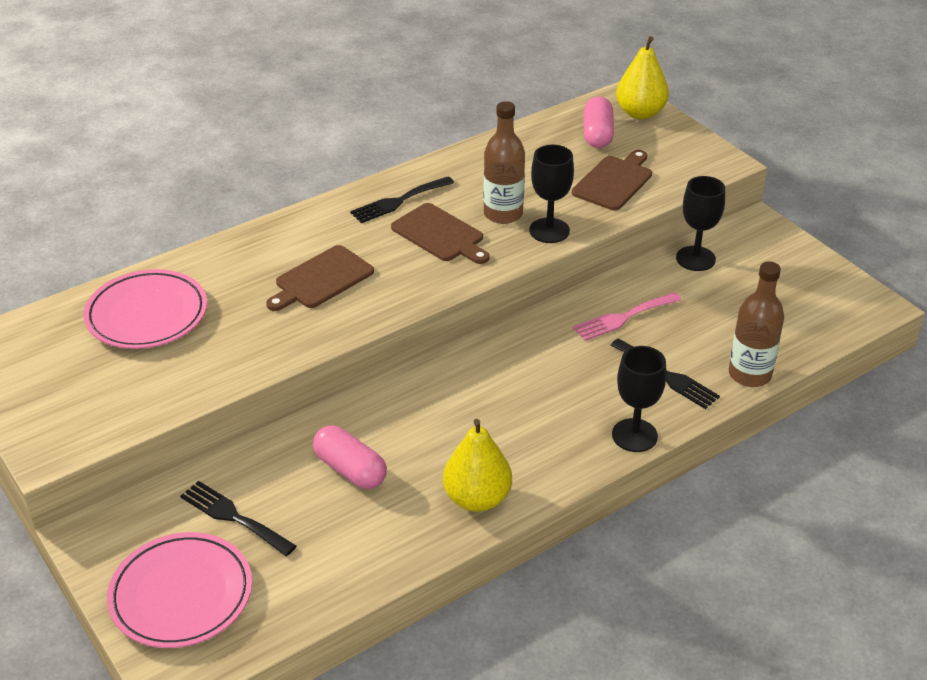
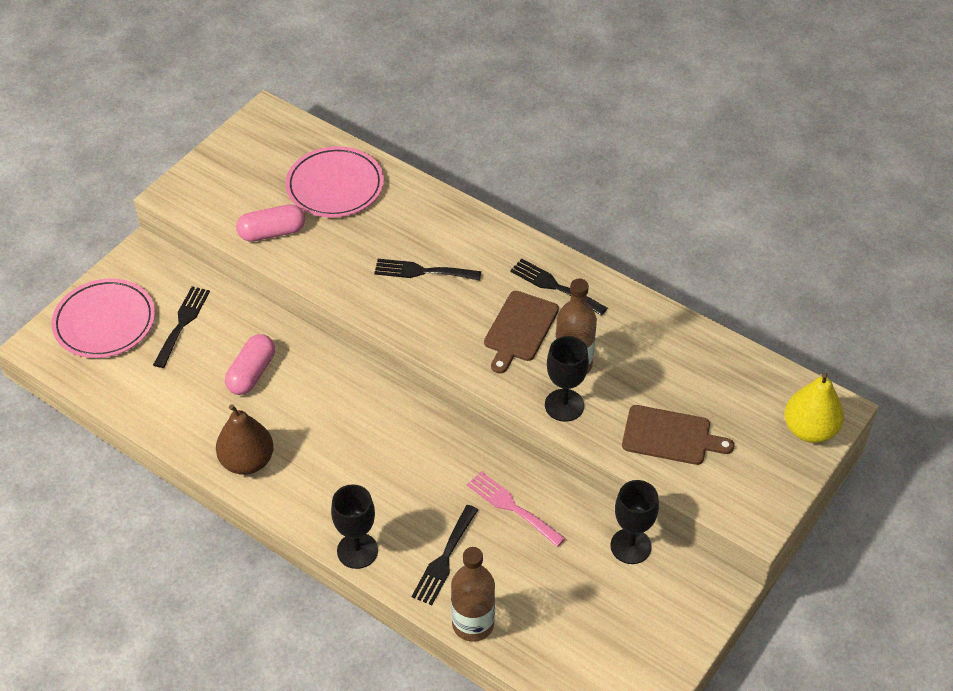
camera: 70 degrees right, 10 degrees up
brown cutting board [266,245,374,311] -> black fork [374,259,481,281]
yellow pear [443,419,512,512] -> brown pear [216,404,274,475]
pink capsule [584,96,614,148] -> pink capsule moved to [236,204,305,242]

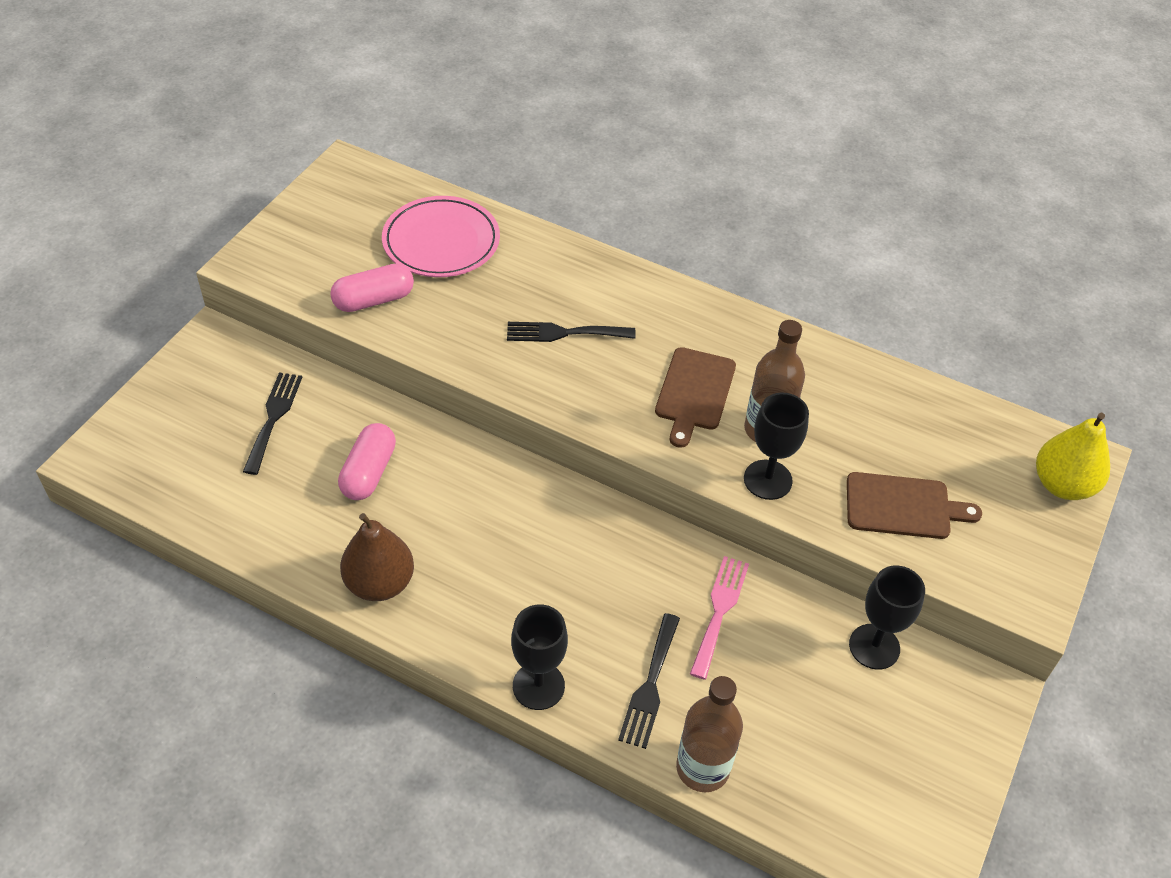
camera: 10 degrees left, 0 degrees up
pink plate [52,279,155,358] -> none
pink fork [467,471,566,547] -> pink fork turned 75 degrees clockwise [690,556,749,680]
black fork [510,259,607,316] -> none

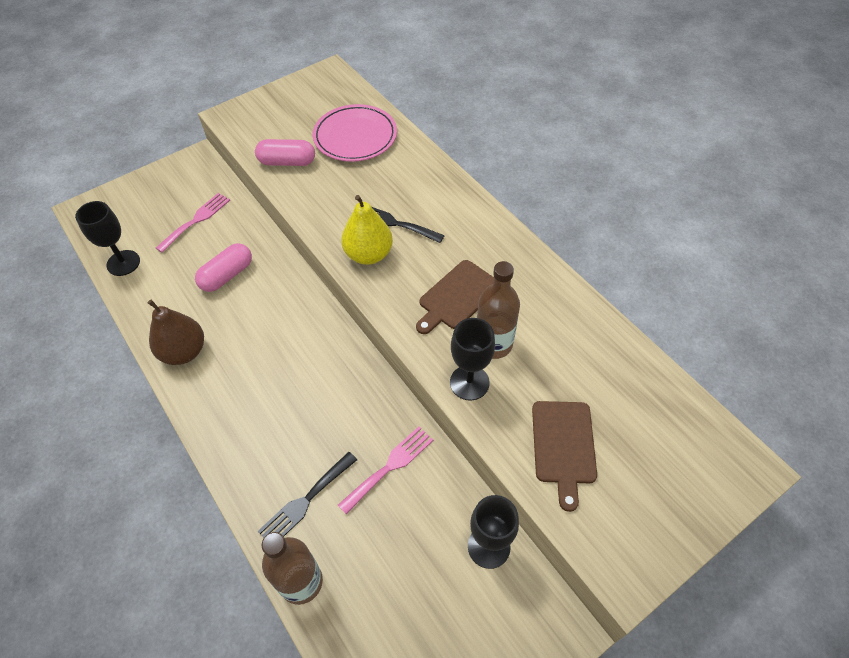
camera: 30 degrees right, 5 degrees up
black fork [243,372,302,475] -> pink fork [156,193,230,253]
black goblet [511,604,568,710] -> black goblet moved to [75,201,140,276]
brown cutting board [847,472,982,539] -> brown cutting board turned 60 degrees clockwise [532,401,597,512]
yellow pear [1036,413,1110,500] -> yellow pear moved to [341,195,393,265]

